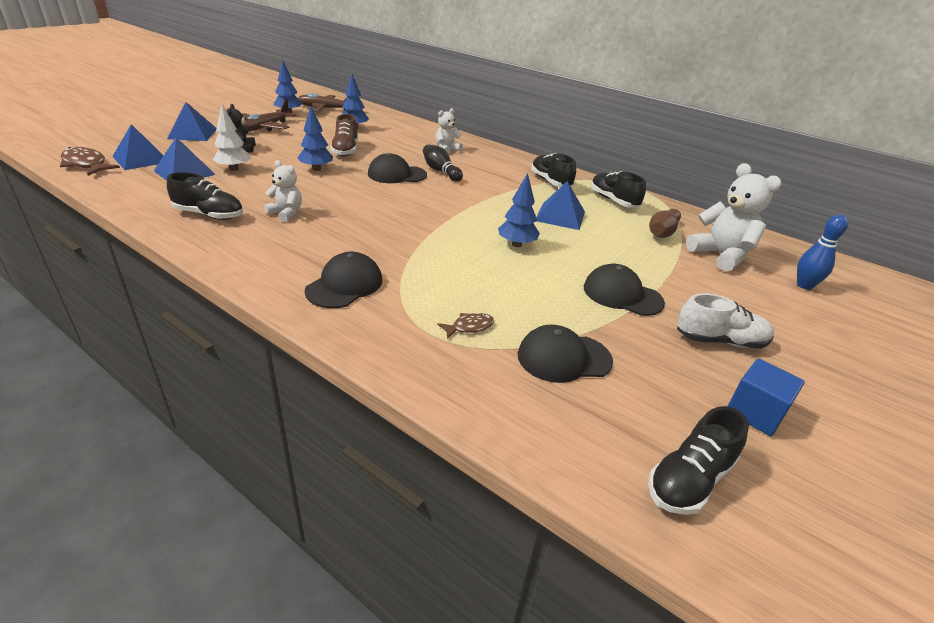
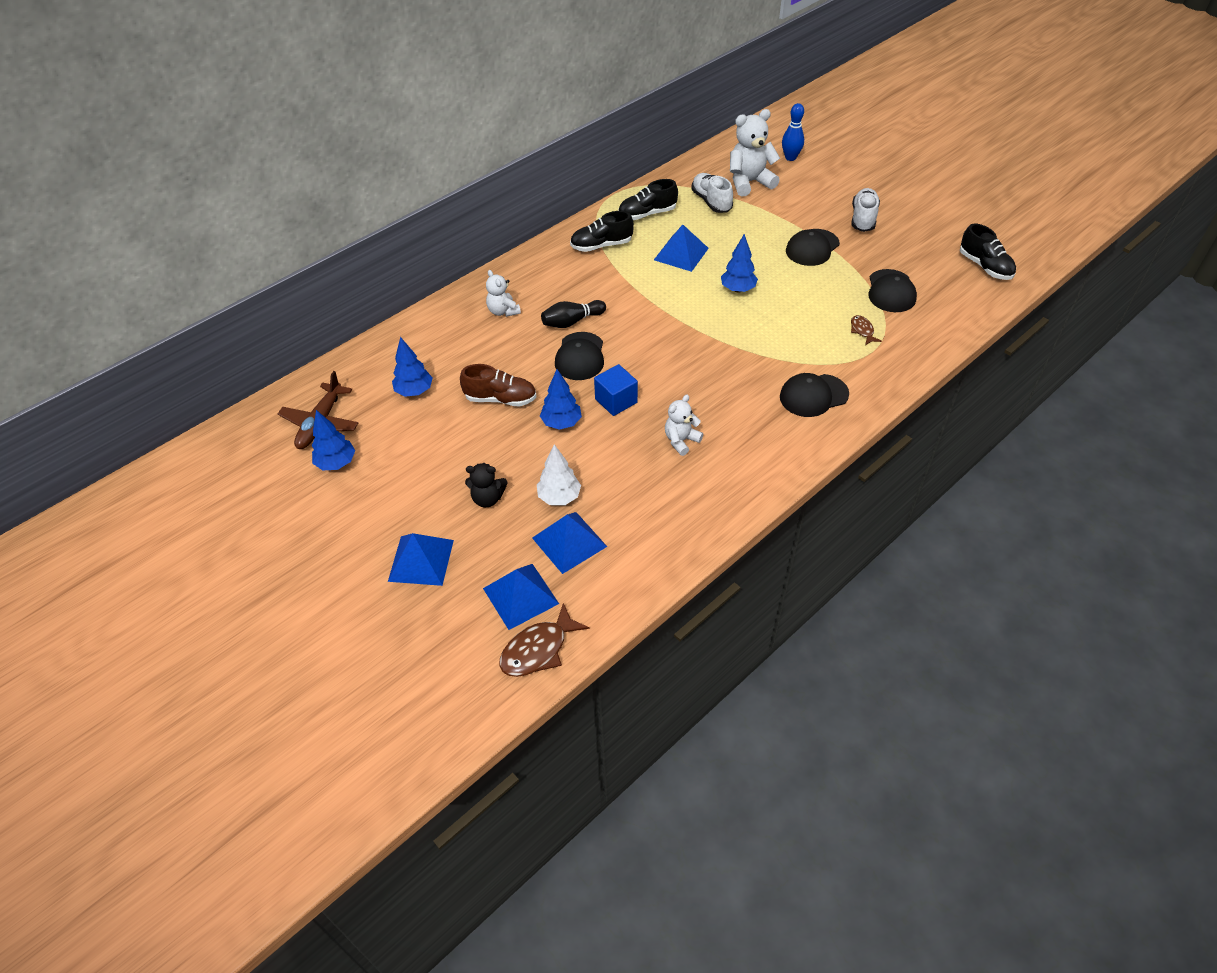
camera: 75 degrees left, 15 degrees up
black shoe [167,172,243,220] -> none
brown plane [242,99,296,131] -> none
black cap [305,252,382,308] -> black cap turned 60 degrees counterclockwise [780,373,849,417]
brown bowling pin [649,209,681,238] -> white shoe [691,173,733,213]
blue cube [727,358,805,436] -> blue cube moved to [594,364,638,416]

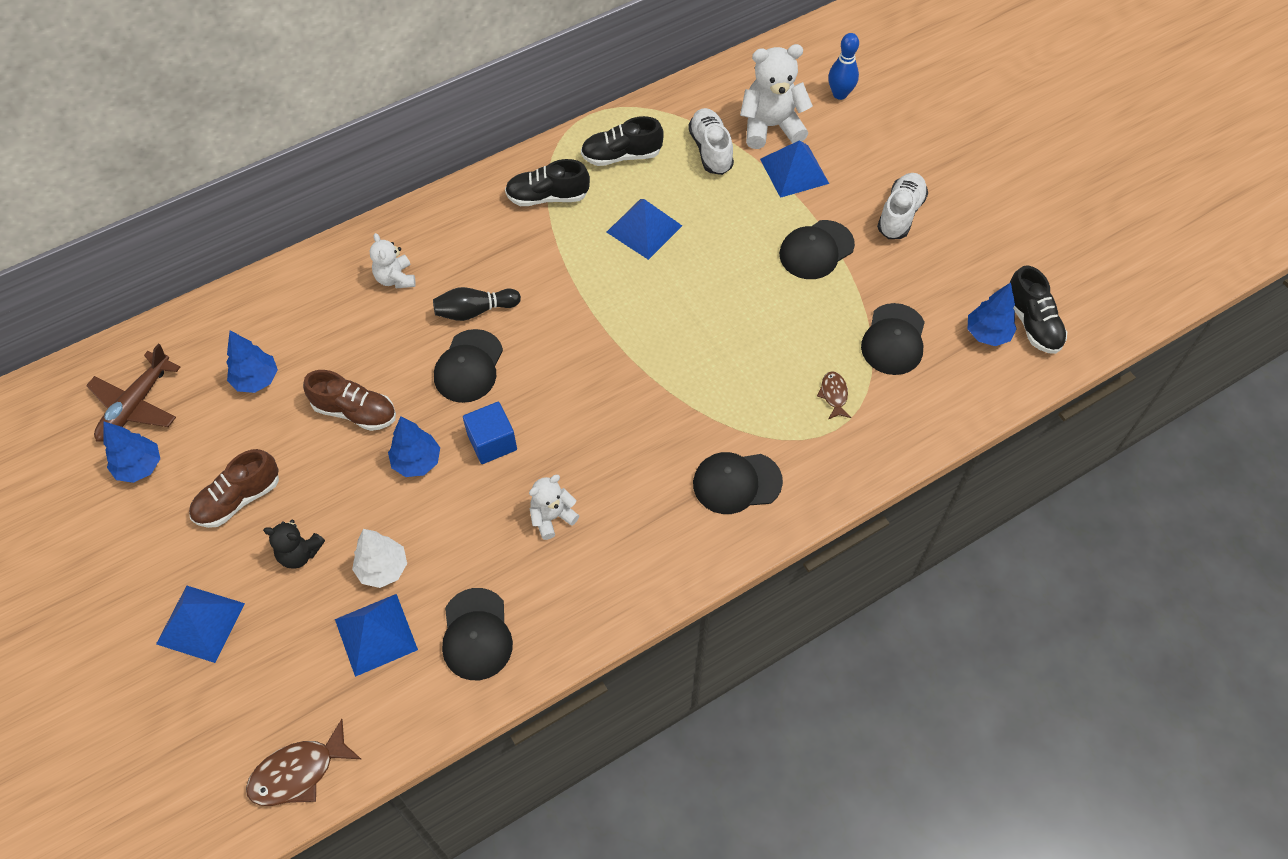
camera: 10 degrees right, 10 degrees up
blue pyramid [483,564,559,630] -> blue pyramid moved to [760,140,829,198]
blue tree [721,234,758,293] -> blue tree moved to [968,282,1017,346]
none -> brown shoe [189,449,279,528]
none -> black cap [442,588,513,680]

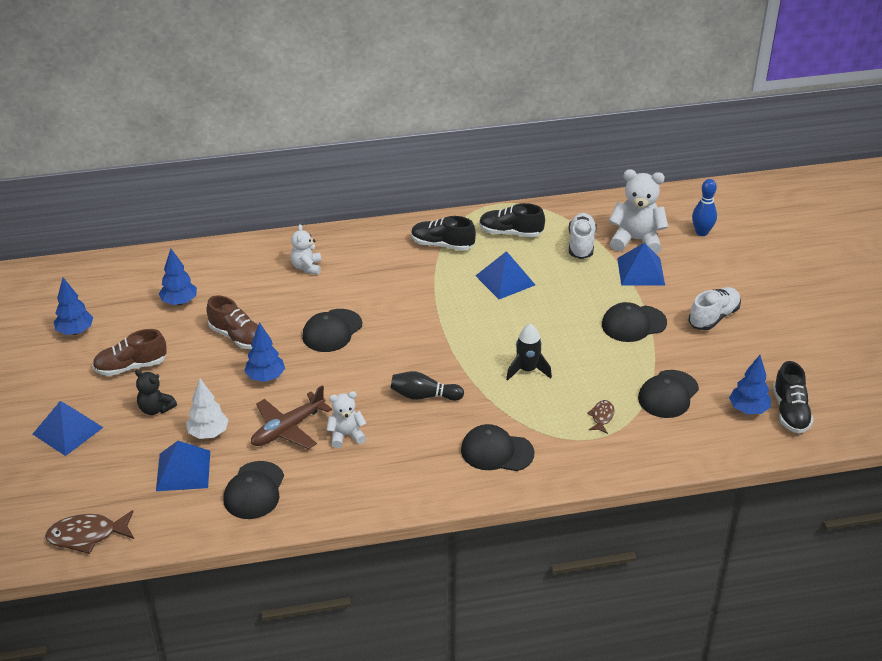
camera: 20 degrees right, 20 degrees down
brown plane [86,344,181,442] -> brown plane moved to [251,385,332,449]
black bowling pin [433,287,521,321] -> black bowling pin moved to [390,371,464,401]
blue cube [463,402,517,464] -> none
none -> black rocket [506,324,552,381]

